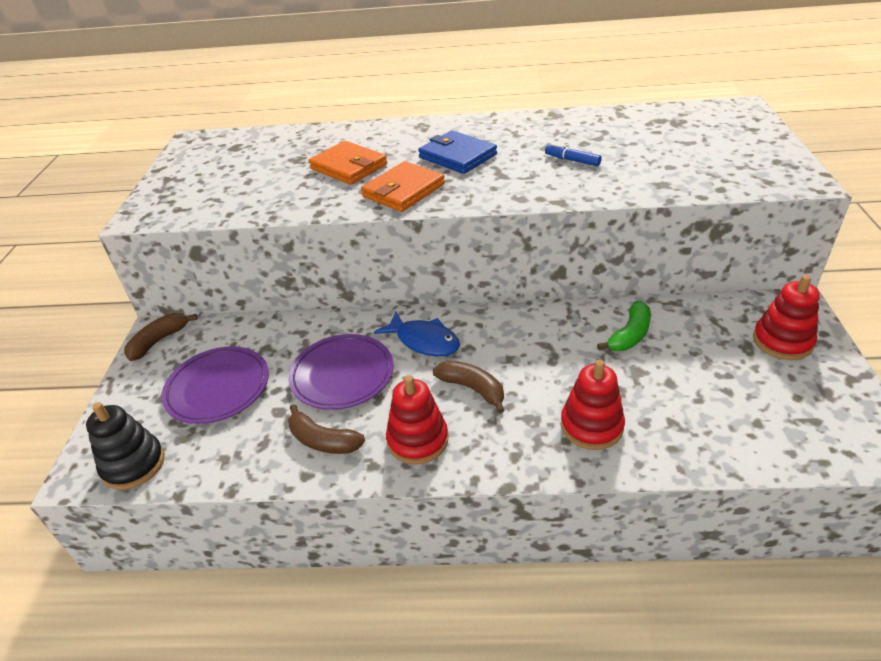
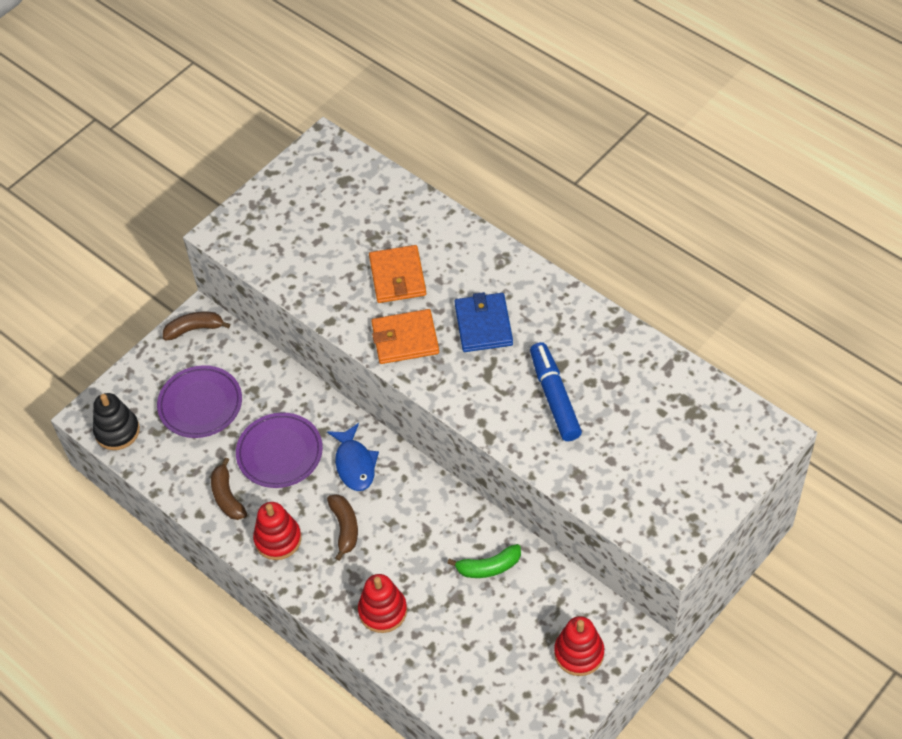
camera: 40 degrees right, 15 degrees up
blue marker [545,143,602,166] -> blue marker [530,342,582,441], size x1.97

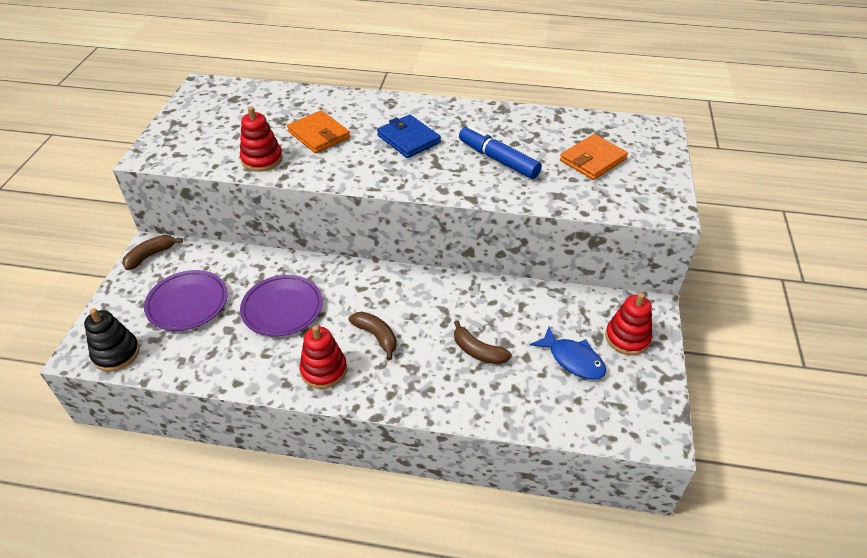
camera: 35 degrees left, 10 degrees down
brown banana [211,457,247,520] -> brown banana moved to [454,320,512,364]
blue fish [327,423,379,491] -> blue fish moved to [530,327,606,380]
red stacking toy [358,574,407,633] -> red stacking toy moved to [240,107,283,172]
orange wallet [371,309,439,364] -> orange wallet moved to [560,134,628,180]
green banana [447,544,521,578] -> none

